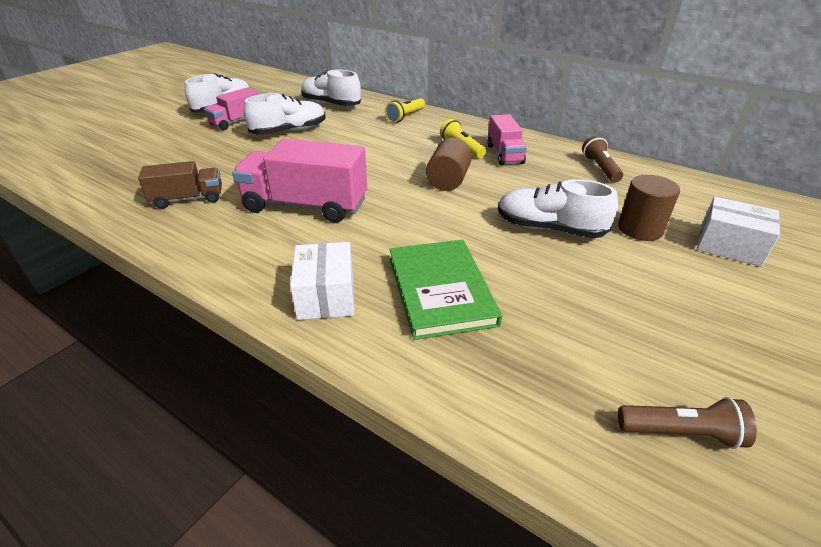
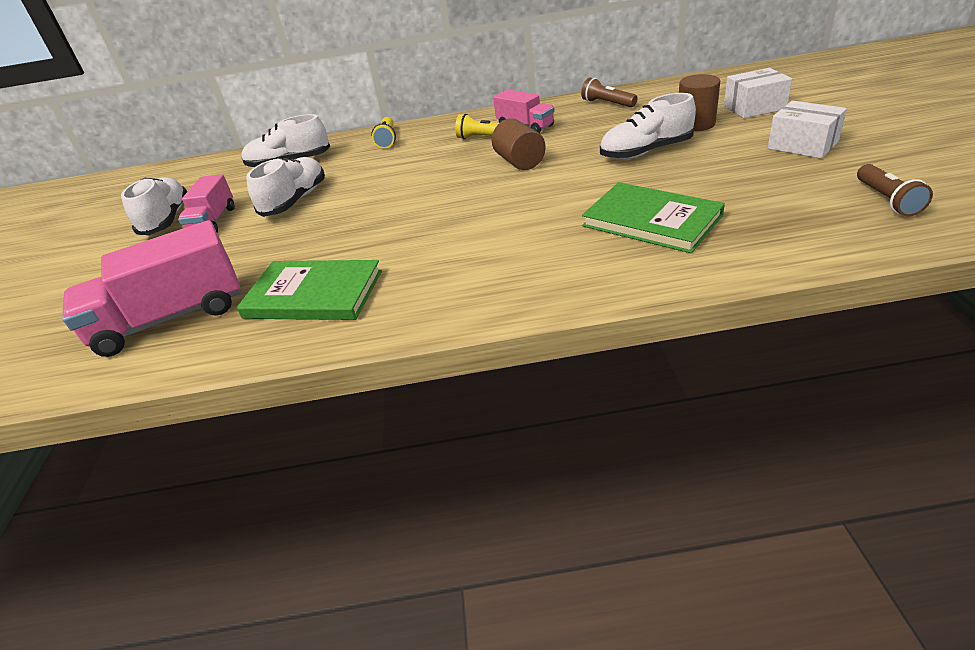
camera: 35 degrees left, 0 degrees up
brown truck [138,161,222,209] -> green book [237,260,382,320]
pink truck [232,139,367,223] -> pink truck moved to [63,220,241,357]
white box [290,242,354,320] -> white box moved to [768,101,847,159]
brown flashlight [618,397,757,449] -> brown flashlight turned 120 degrees clockwise [857,164,933,216]

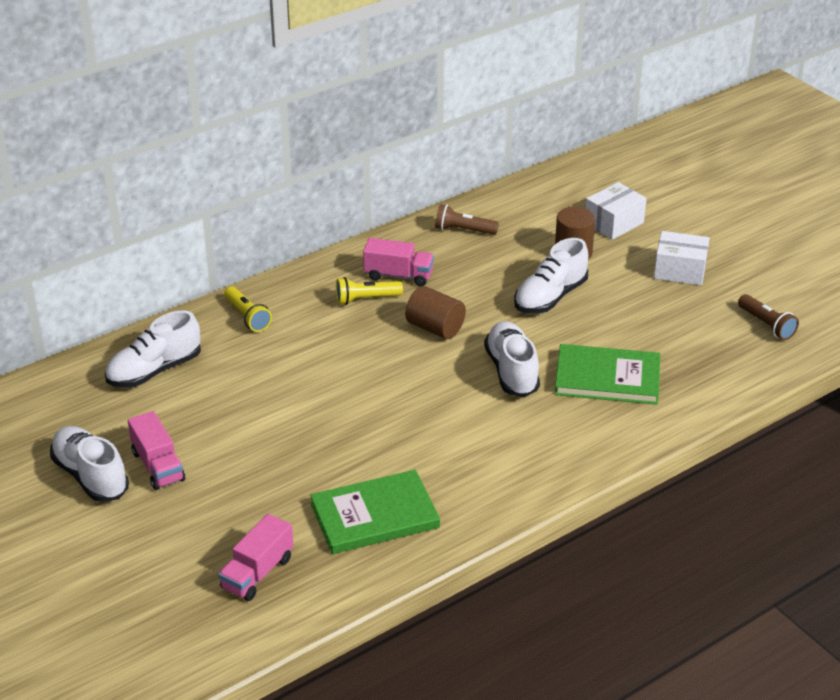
camera: 35 degrees left, 0 degrees up
pink truck [63,220,241,357] -> pink truck [218,514,293,601], size x0.59
white shoe [246,157,325,217] -> white shoe moved to [484,321,540,397]

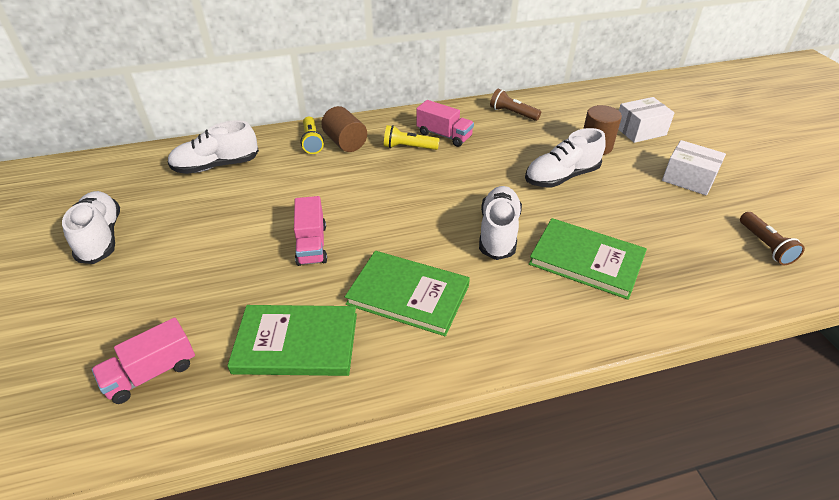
camera: 20 degrees right, 5 degrees up
pink truck [128,411,185,490] -> pink truck moved to [294,196,327,266]
brown cylinder [405,286,466,339] -> brown cylinder moved to [321,106,367,152]
none -> green book [345,251,470,336]

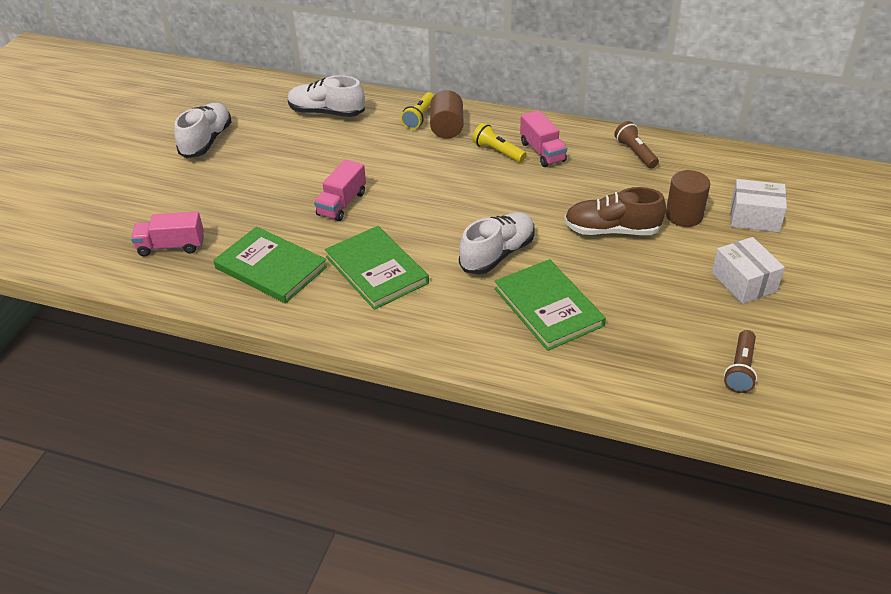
camera: 35 degrees right, 0 degrees up
white shoe [525,128,606,188] -> brown shoe [564,187,666,235]

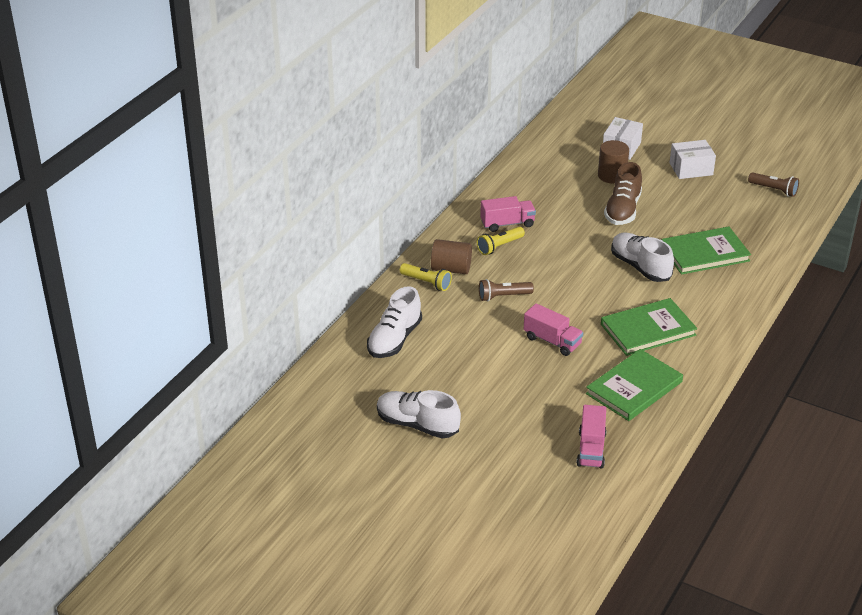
camera: 80 degrees left, 5 degrees down
brown flashlight [614,121,659,168] -> brown flashlight moved to [479,279,534,301]

